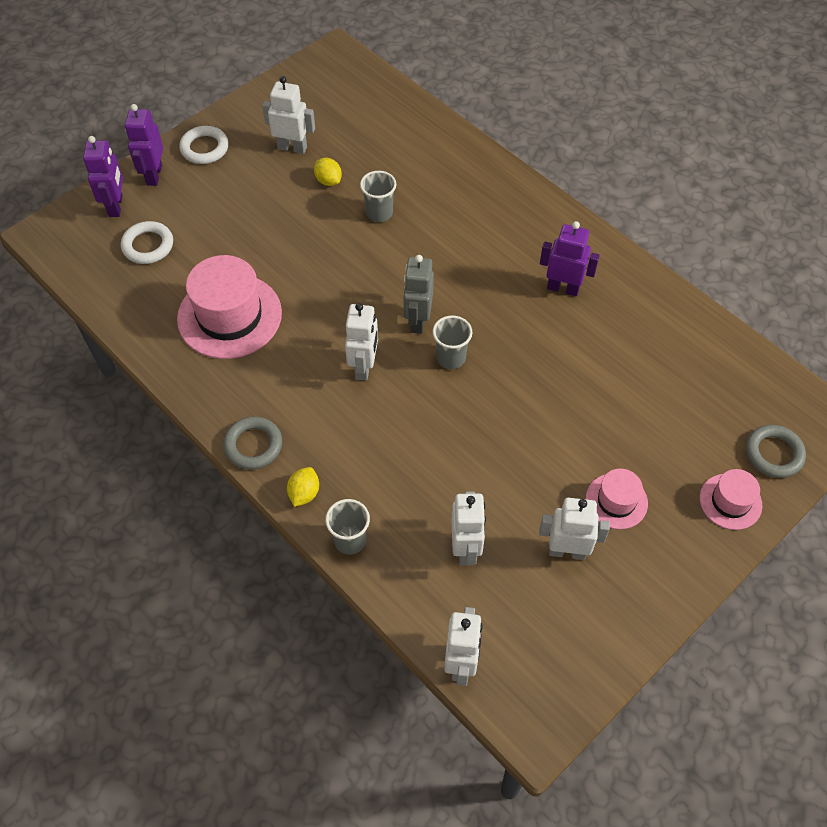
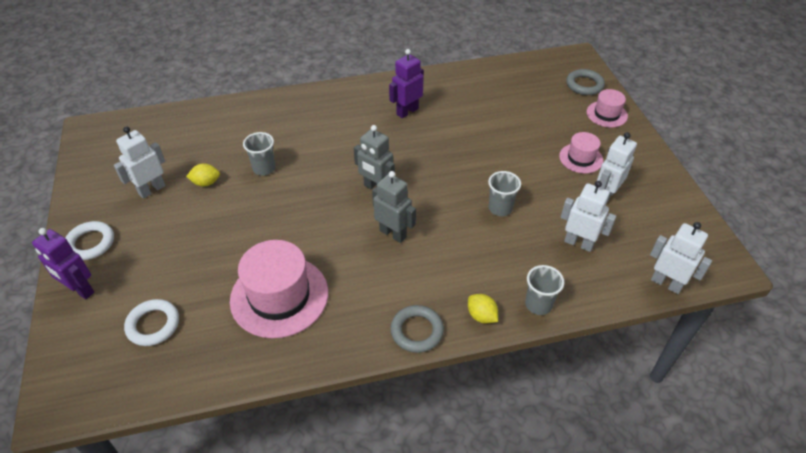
camera: 60 degrees left, 10 degrees down
purple robot [83,136,123,217] -> none
white robot [345,303,378,381] -> grey robot [372,171,416,243]
grey cup [433,315,473,369] -> grey cup moved to [488,171,521,216]

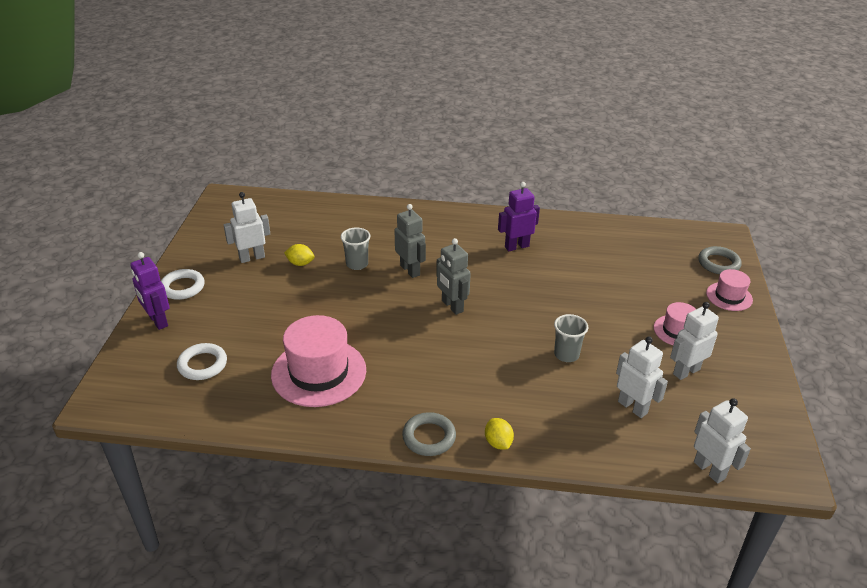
camera: 20 degrees right, 10 degrees down
grey robot [372,171,416,243] -> grey robot moved to [395,204,426,278]
grey cup [525,265,565,315] -> none

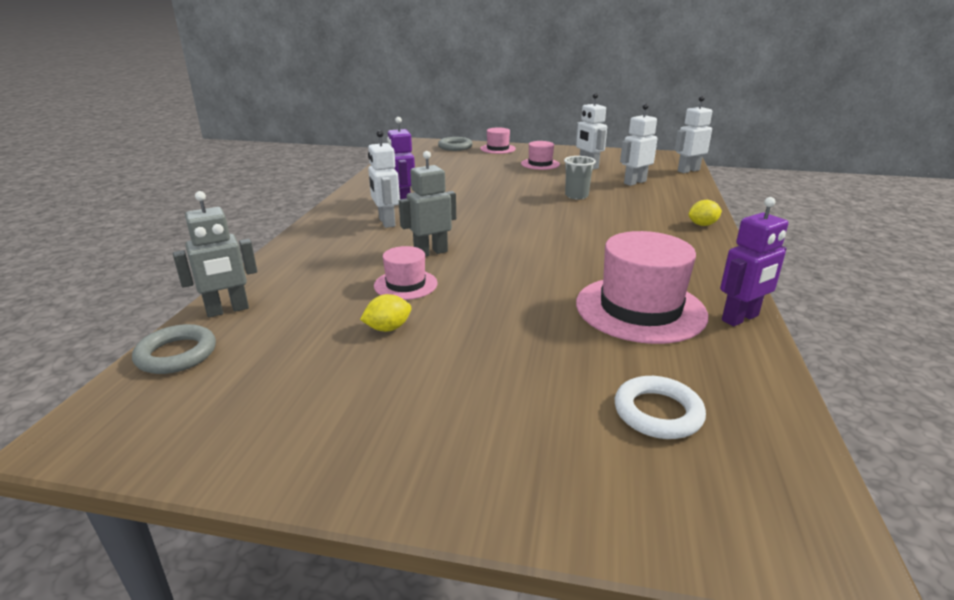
camera: 85 degrees left, 10 degrees down
purple robot [130,252,170,330] -> purple robot moved to [720,197,788,326]
white ring [161,269,205,300] -> none
white robot [224,192,270,263] -> white robot moved to [368,130,400,228]
yellow lemon [284,244,314,266] -> yellow lemon turned 45 degrees clockwise [360,294,411,332]
grey cup [341,227,370,270] -> pink hat [374,246,438,300]
grey ring [402,412,456,456] -> grey ring moved to [132,324,216,374]
grey robot [436,238,471,315] -> grey robot moved to [173,191,257,318]

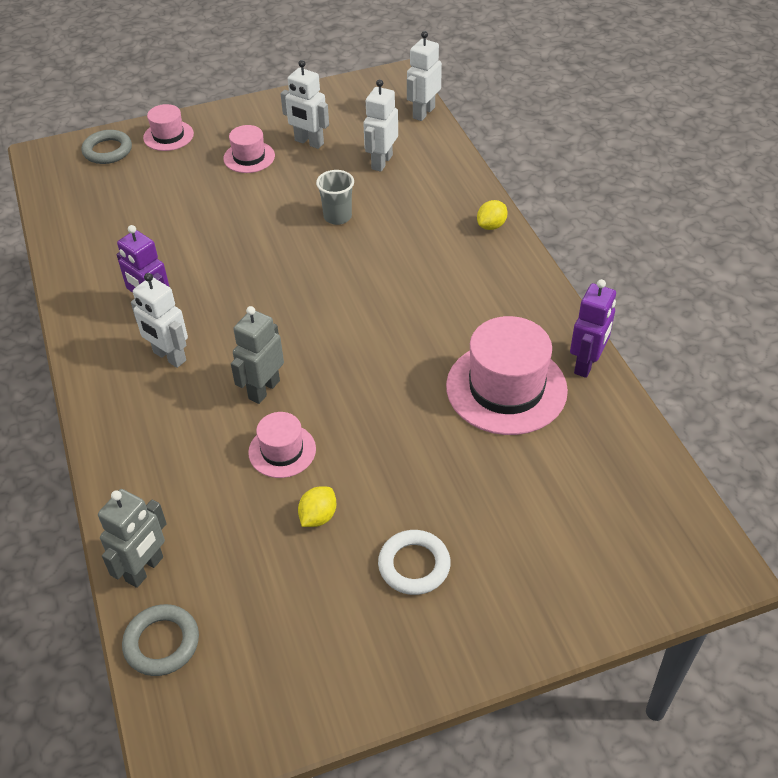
camera: 30 degrees left, 20 degrees up
white ring [615,376,706,439] -> white ring moved to [378,530,451,595]

